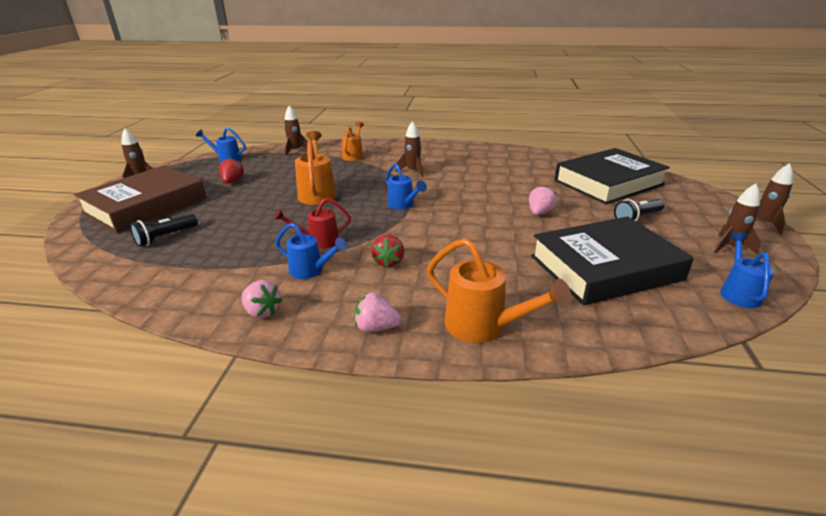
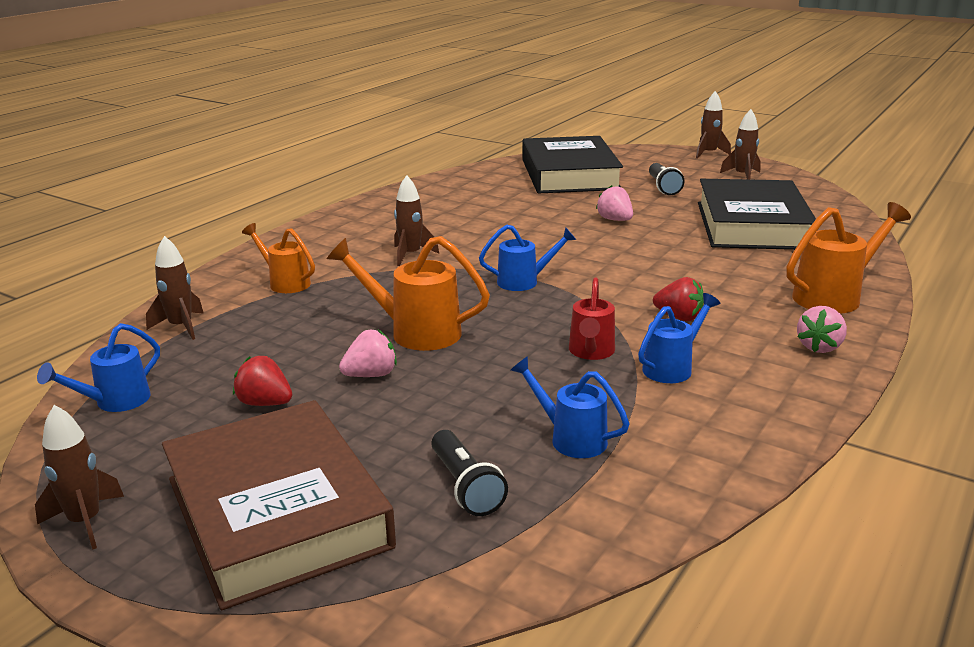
camera: 65 degrees left, 5 degrees down
pink strawberry [241,280,282,318] -> pink strawberry moved to [339,330,397,377]
blue watering can [720,233,774,308] -> blue watering can moved to [511,356,630,458]

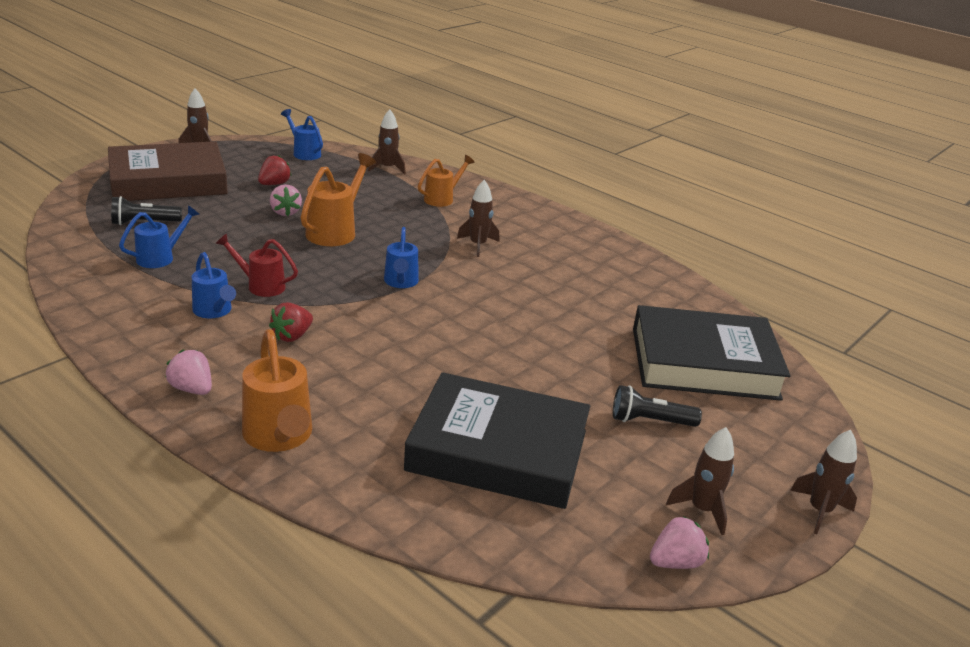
camera: 95 degrees right, 5 degrees up
pink strawberry [596,185,633,221] -> pink strawberry moved to [650,516,709,569]

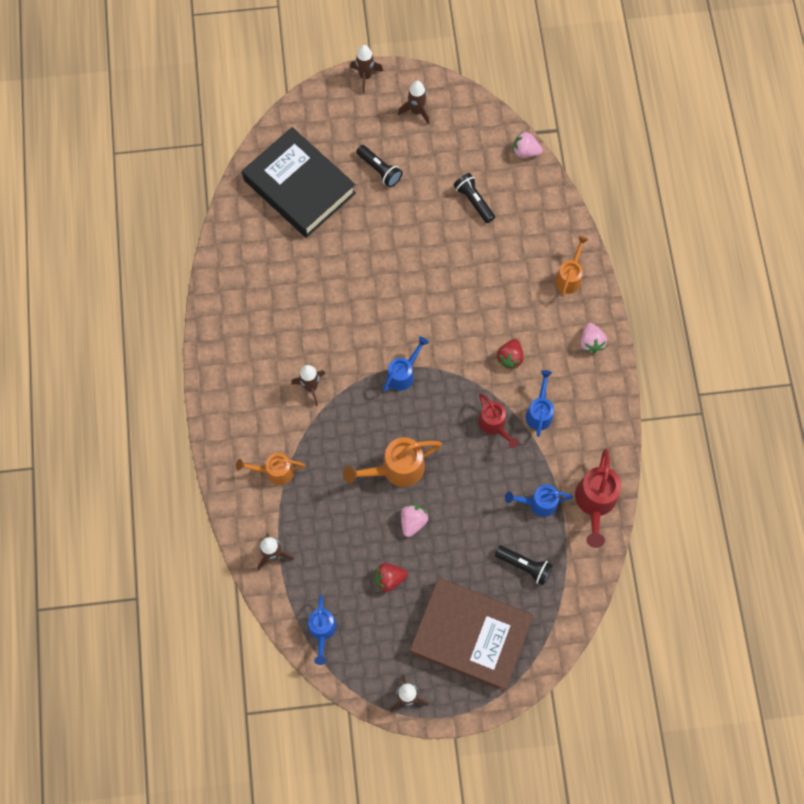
camera: 135 degrees left, 40 degrees up
orange watering can [242,329,312,452] -> orange watering can [555,236,589,297], size x0.66
red strawberry [269,302,313,342] -> red strawberry turned 120 degrees clockwise [497,339,523,368]
black book [404,372,590,509] -> black flashlight [454,173,495,223]
pink strawberry [650,516,709,569] -> pink strawberry moved to [513,132,543,157]
none -> red watering can [575,448,621,548]

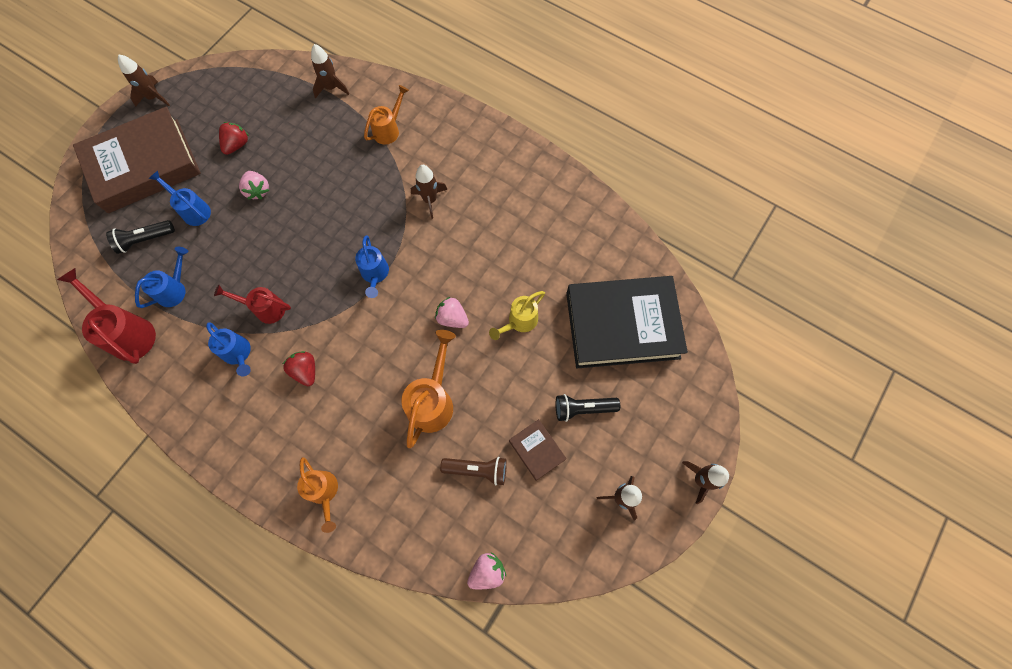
camera: 130 degrees right, 0 degrees up
blue watering can [308,595,337,665] -> blue watering can moved to [149,171,211,226]
orange watering can [343,437,442,487] -> orange watering can moved to [401,330,456,448]
black flashlight [454,173,495,223] -> brown flashlight [440,457,507,485]
pink strawberry [580,323,607,353] -> pink strawberry moved to [435,297,469,328]
none -> yellow watering can [489,291,545,340]
none -> brown book [509,419,567,481]

